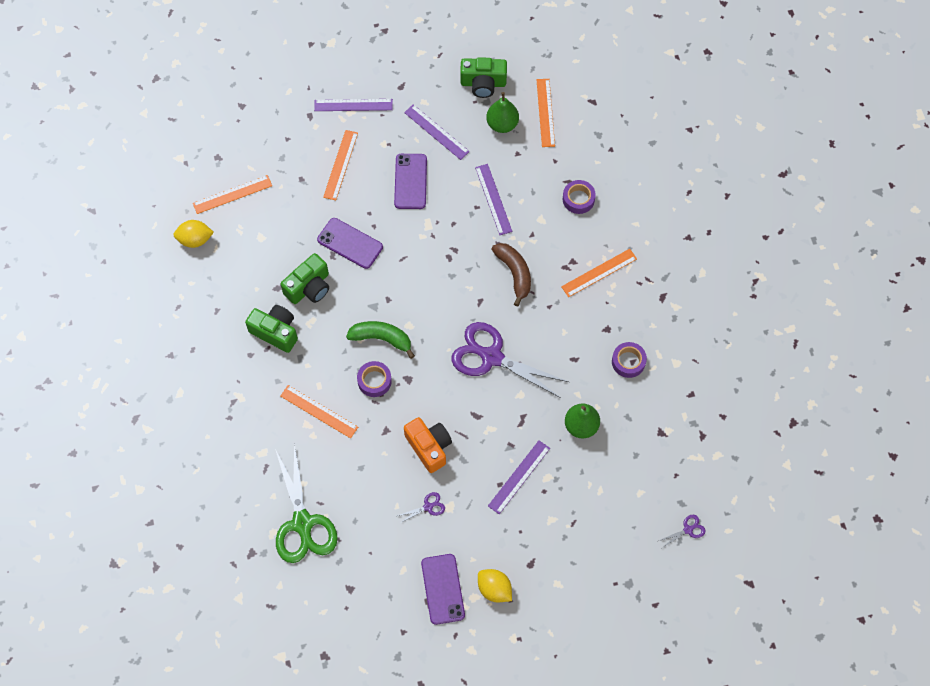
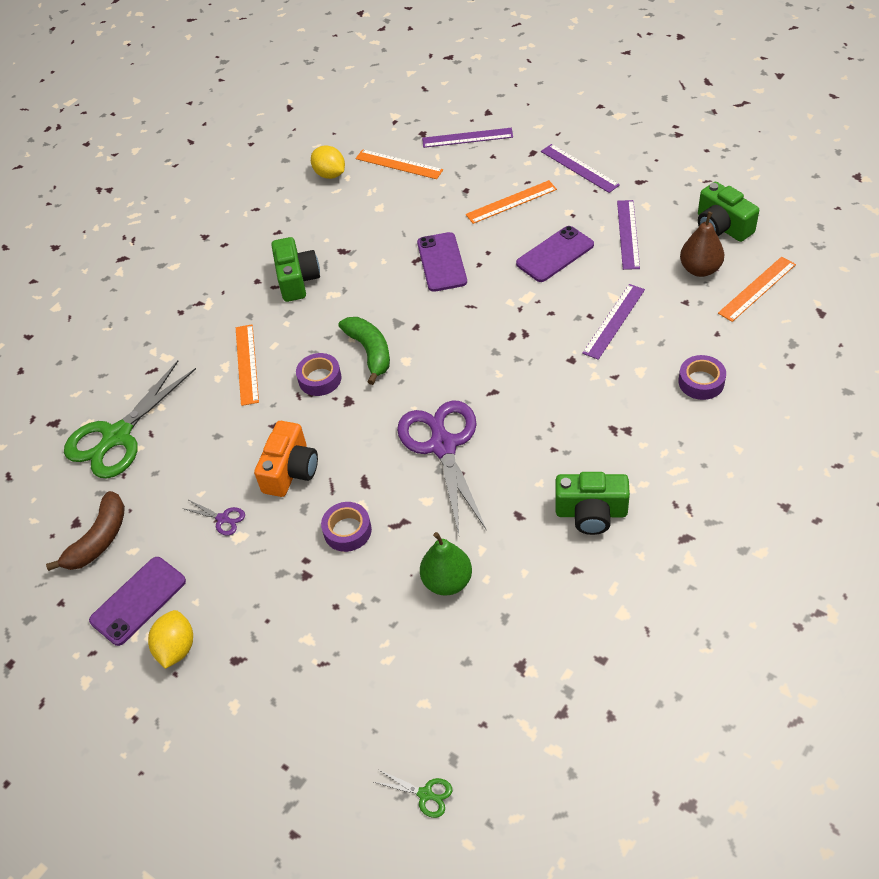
camera: 55 degrees right, 15 degrees down
green camera [281,253,329,304] -> green camera moved to [555,472,630,535]
green pear [486,92,519,133] -> brown pear [680,212,724,277]
purple ruler [488,440,550,514] -> purple ruler moved to [422,128,513,148]
brown banana [491,243,531,307] -> brown banana moved to [46,491,125,571]
orange ruler [561,249,637,297] -> none
purple tape [612,342,647,378] -> purple tape moved to [321,502,372,552]
purple scissors [659,515,706,548] -> green scissors [374,770,452,818]

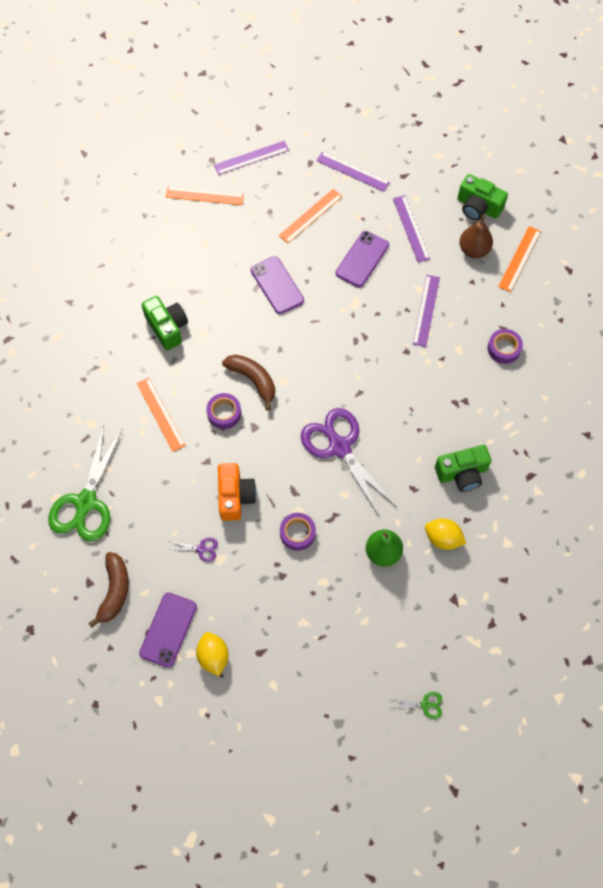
camera: 25 degrees left, 15 degrees up
yellow lemon [311,145,345,179] -> yellow lemon moved to [425,518,466,550]
green banana [338,317,390,385] -> brown banana [222,355,275,410]

